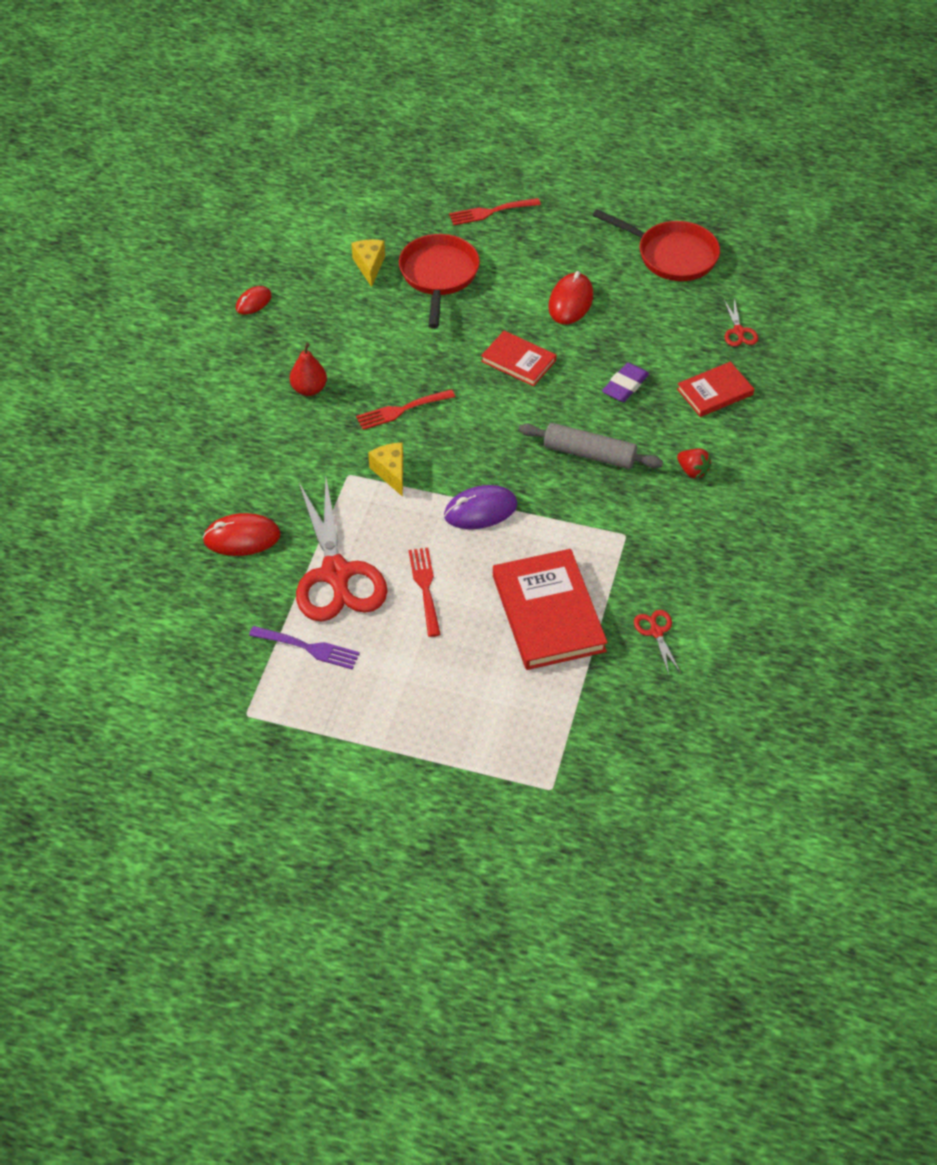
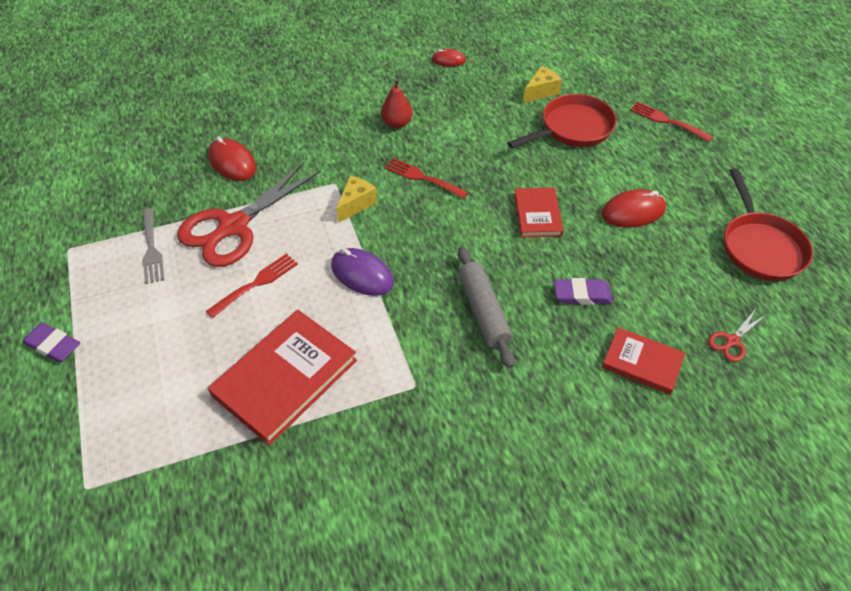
camera: 55 degrees right, 0 degrees up
purple fork [249,626,360,669] -> grey fork [142,209,164,284]
red scissors [634,610,681,674] -> none
red strawberry [677,449,712,479] -> none
none -> purple eraser [22,322,80,363]

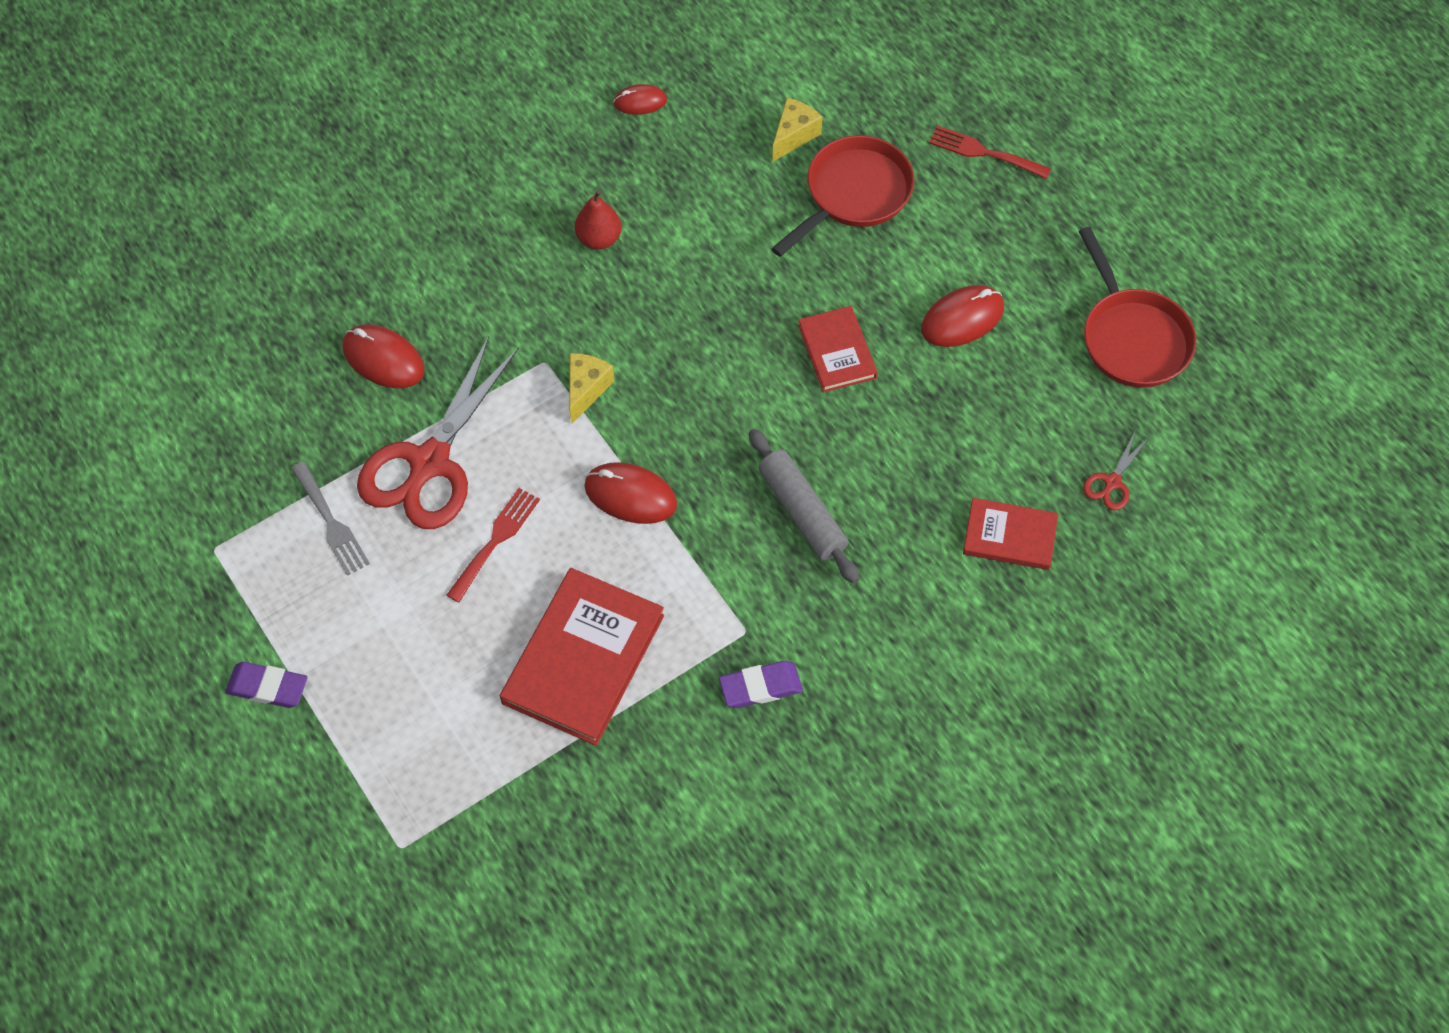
camera: 15 degrees left, 10 degrees up
purple mouse [331,248,394,296] -> red mouse [584,462,677,524]
red fork [385,158,468,199] -> none
purple eraser [554,278,613,305] -> purple eraser moved to [719,661,803,708]

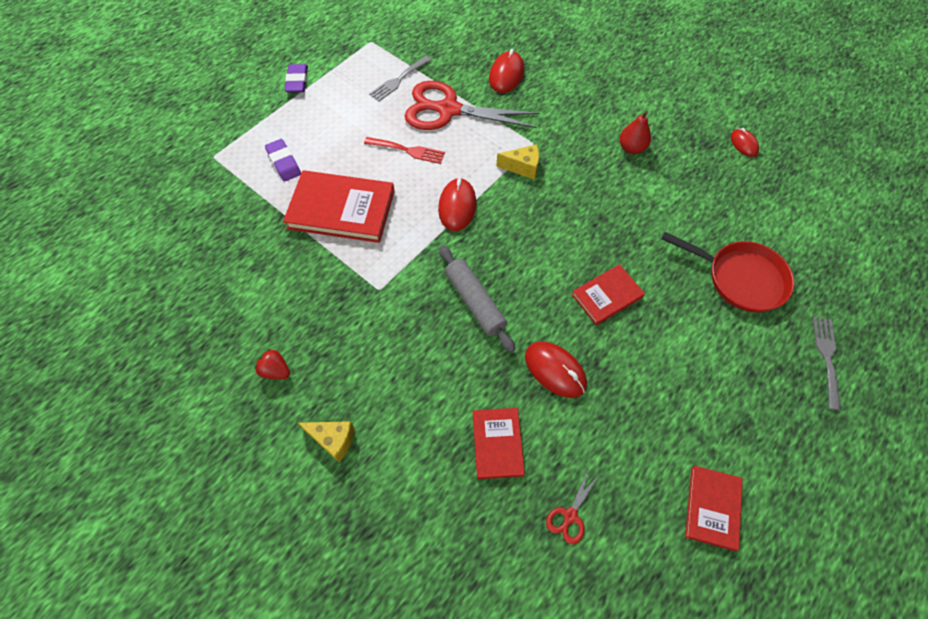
camera: 75 degrees right, 0 degrees up
purple eraser [719,661,803,708] -> purple eraser moved to [265,139,301,182]
grey rolling pin [749,429,859,583] -> grey rolling pin turned 75 degrees counterclockwise [439,245,515,353]
yellow cheese [772,98,823,162] -> yellow cheese moved to [298,421,355,462]
red mouse [921,285,1004,347] -> red mouse moved to [525,341,587,398]
red fork [929,126,1051,179] -> grey fork [813,317,841,410]
red pan [1079,227,1196,388] -> red book [685,466,743,551]
red scissors [1083,432,1149,510] -> red scissors turned 75 degrees counterclockwise [546,469,600,545]
none -> red strawberry [255,349,290,379]

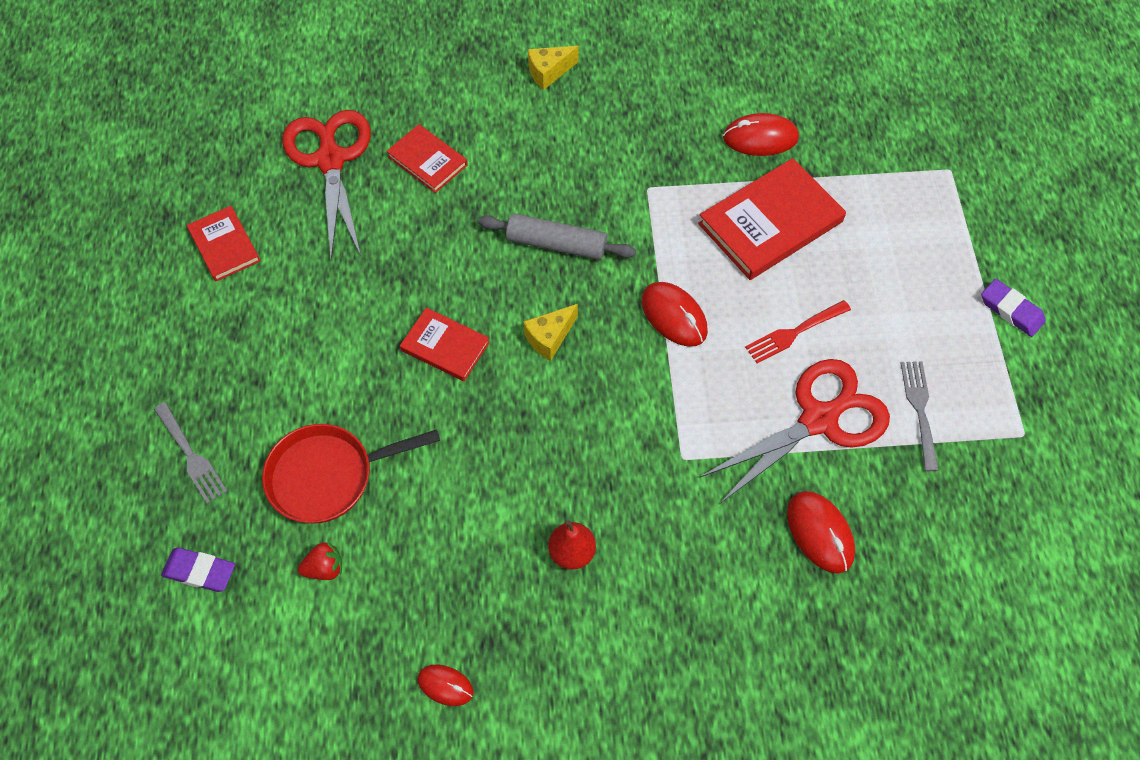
camera: 135 degrees right, 0 degrees up
red strawberry [255,349,290,379] -> red strawberry moved to [298,542,342,580]
purple eraser [265,139,301,182] -> purple eraser moved to [161,548,235,592]
yellow cheese [496,144,539,180] -> yellow cheese moved to [523,304,578,361]
red mouse [525,341,587,398] -> red mouse moved to [723,113,799,156]
red scissors [546,469,600,545] -> red scissors [283,110,371,259], size x2.40
red book [572,264,645,325] -> red book turned 75 degrees counterclockwise [400,308,490,381]

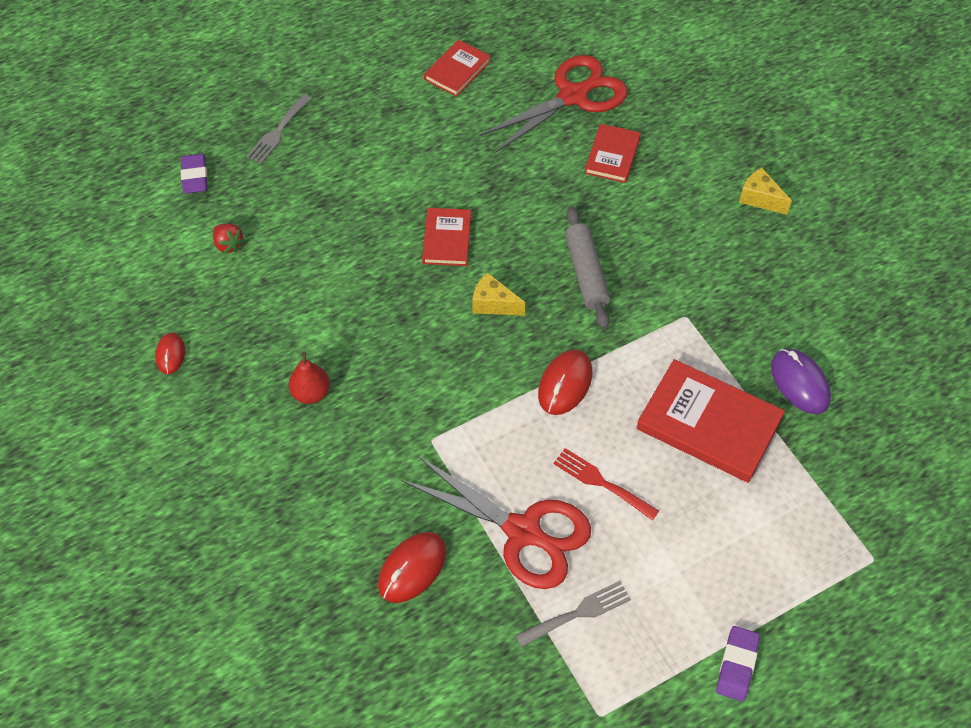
camera: 65 degrees right, 5 degrees down
red pan [262,424,440,524] -> none
red mouse [723,113,799,156] -> purple mouse [771,349,831,414]

